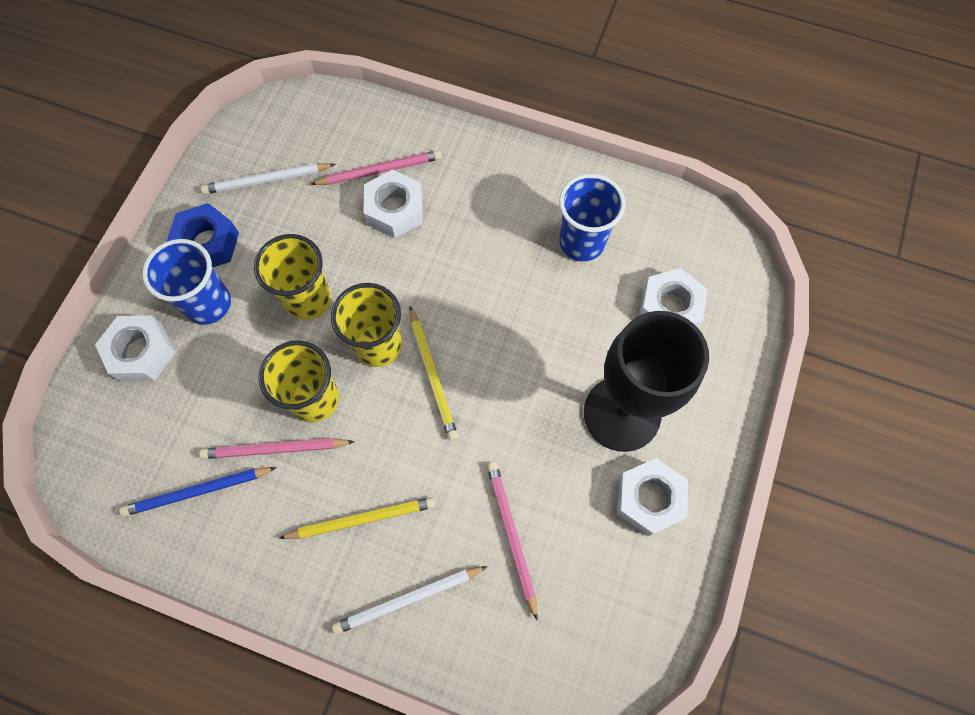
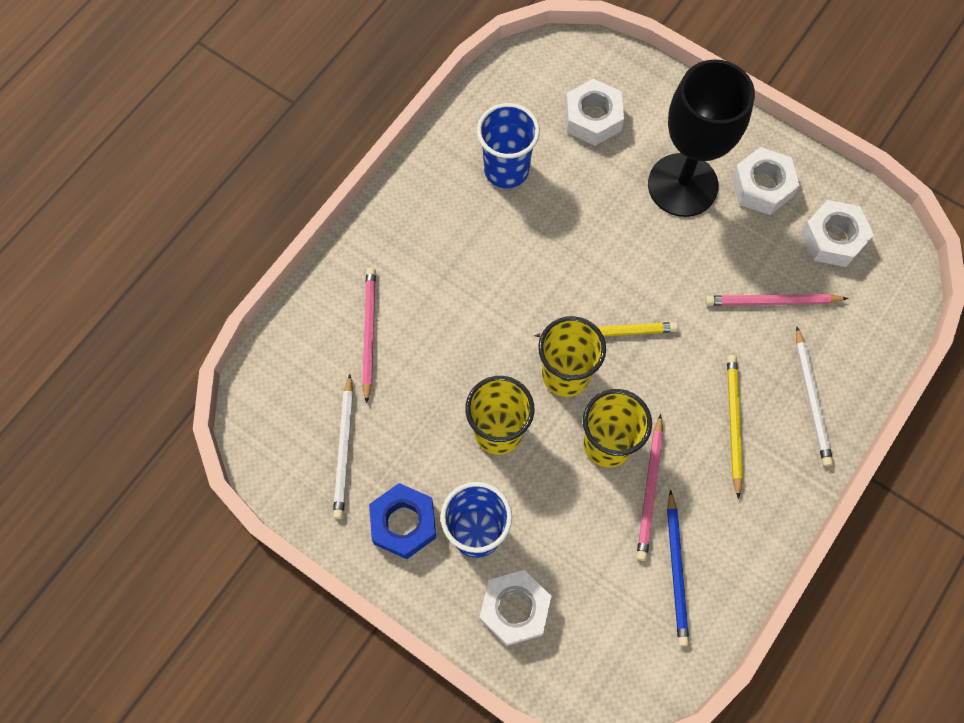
camera: 75 degrees left, 0 degrees up
white nut [364,170,423,238] -> white nut moved to [801,200,874,267]

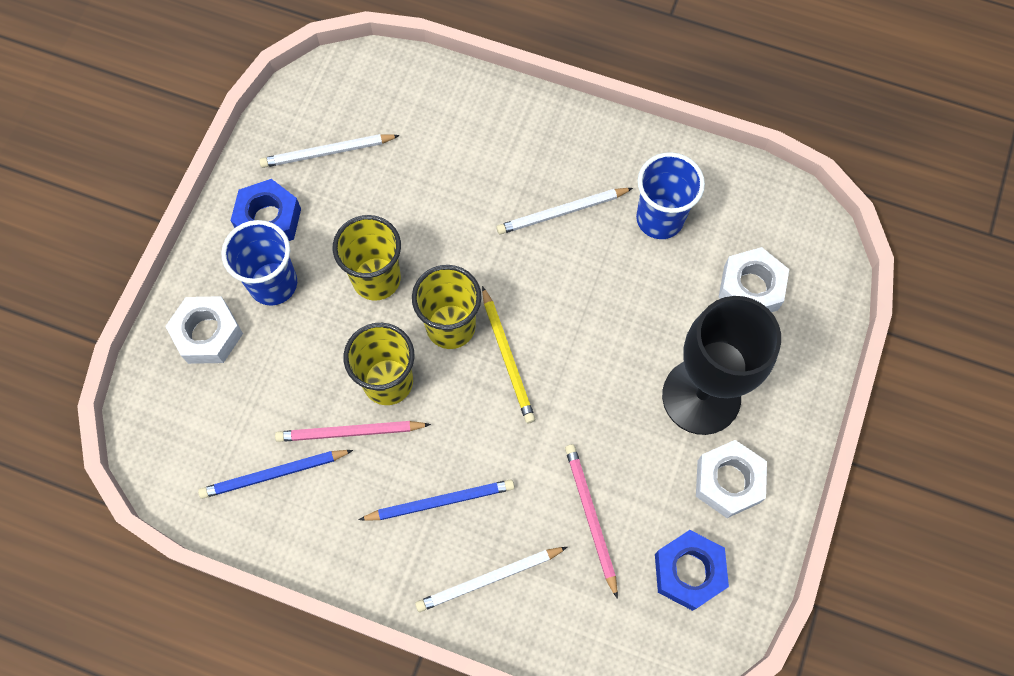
camera: 75 degrees right, 0 degrees up
pink pencil [362,267,376,404] -> none
yellow pencil [727,355,743,499] -> blue pencil [358,479,514,521]
white nut [801,200,874,267] -> blue nut [655,530,729,611]
none -> white pencil [496,188,633,235]

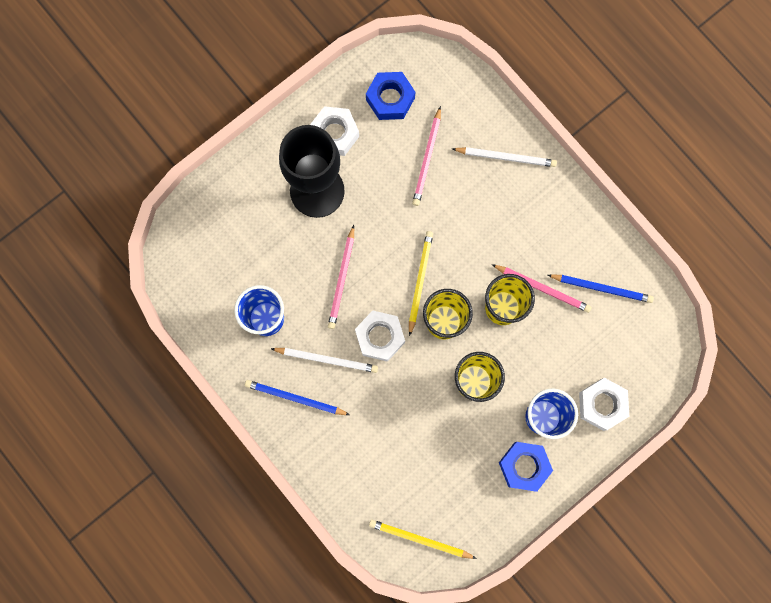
camera: 150 degrees left, 10 degrees up
white pencil [259,134,400,168] -> none
blue pencil [358,479,514,521] -> blue pencil moved to [245,380,350,415]
white nut [718,247,789,312] -> white nut moved to [355,311,405,362]
none -> pink pencil [328,225,354,329]
none -> yellow pencil [369,520,477,559]

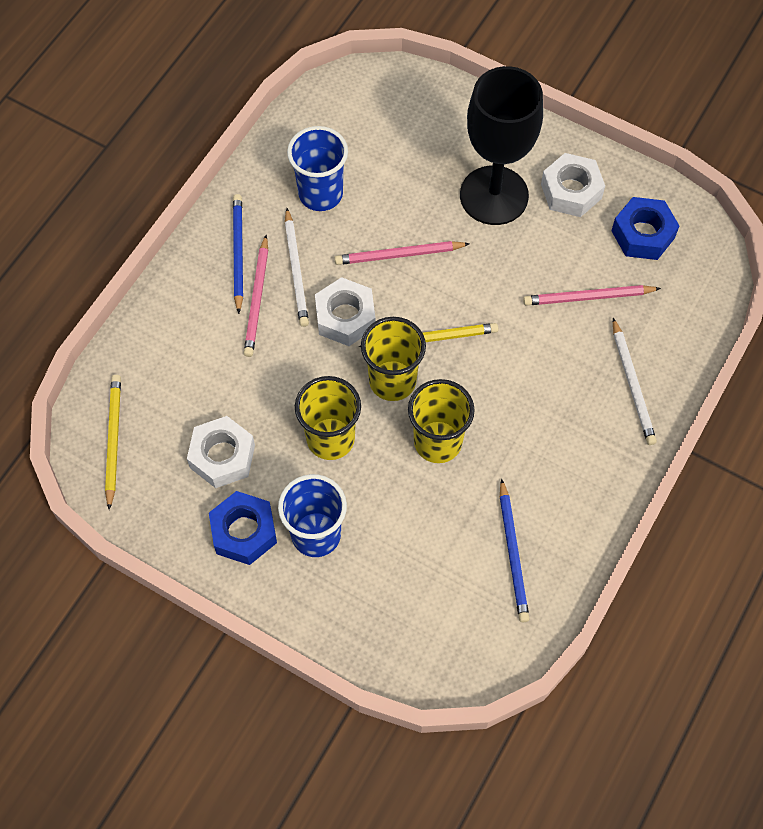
camera: 70 degrees right, 15 degrees down
pink pencil [491,264,591,313] -> pink pencil moved to [244,235,268,357]
white nut [579,378,629,431] -> white nut moved to [187,416,255,488]

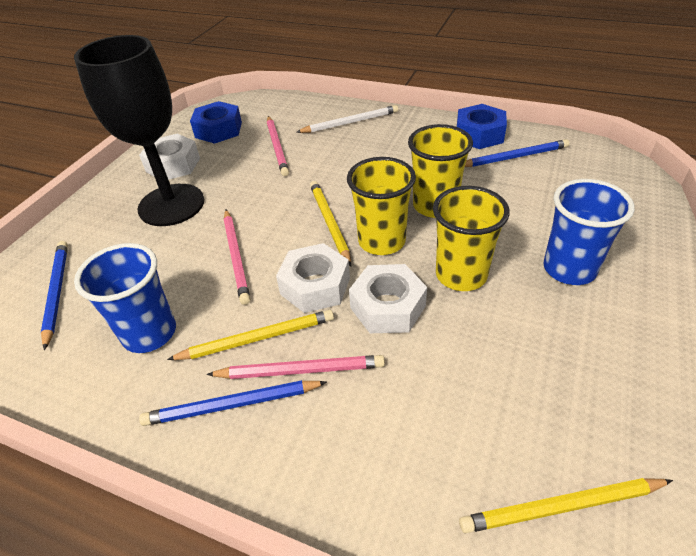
camera: 95 degrees left, 20 degrees down
white nut [187,416,255,488] -> white nut moved to [349,264,427,333]
blue nut [209,491,277,565] -> blue nut moved to [457,104,507,149]
white pencil [285,208,309,327] -> yellow pencil [167,310,334,360]
none -> blue pencil [41,241,68,350]

